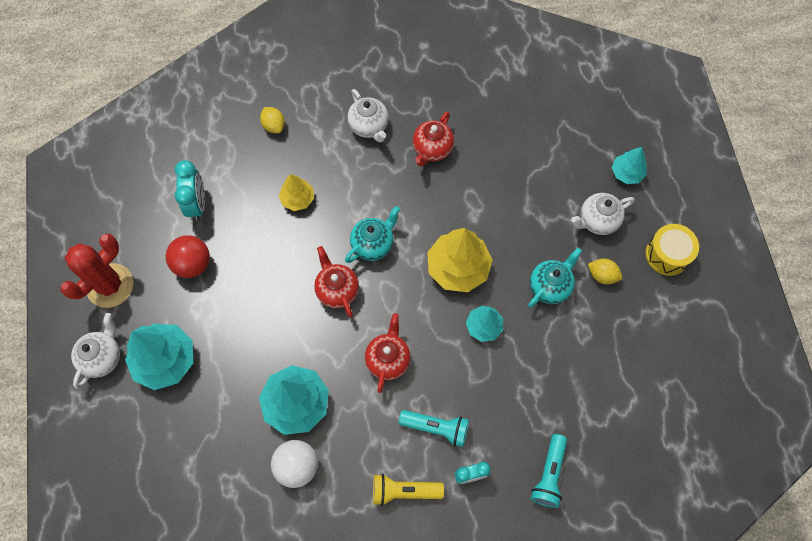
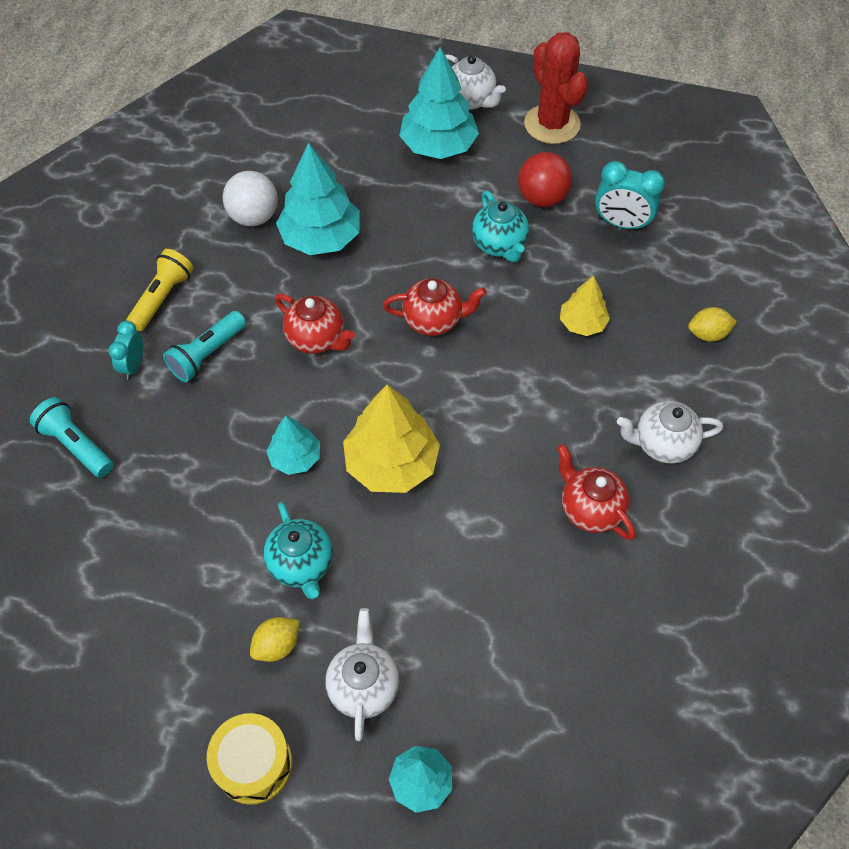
camera: 115 degrees right, 10 degrees down
turquoise teapot [345,206,400,263] -> turquoise teapot moved to [472,191,529,262]

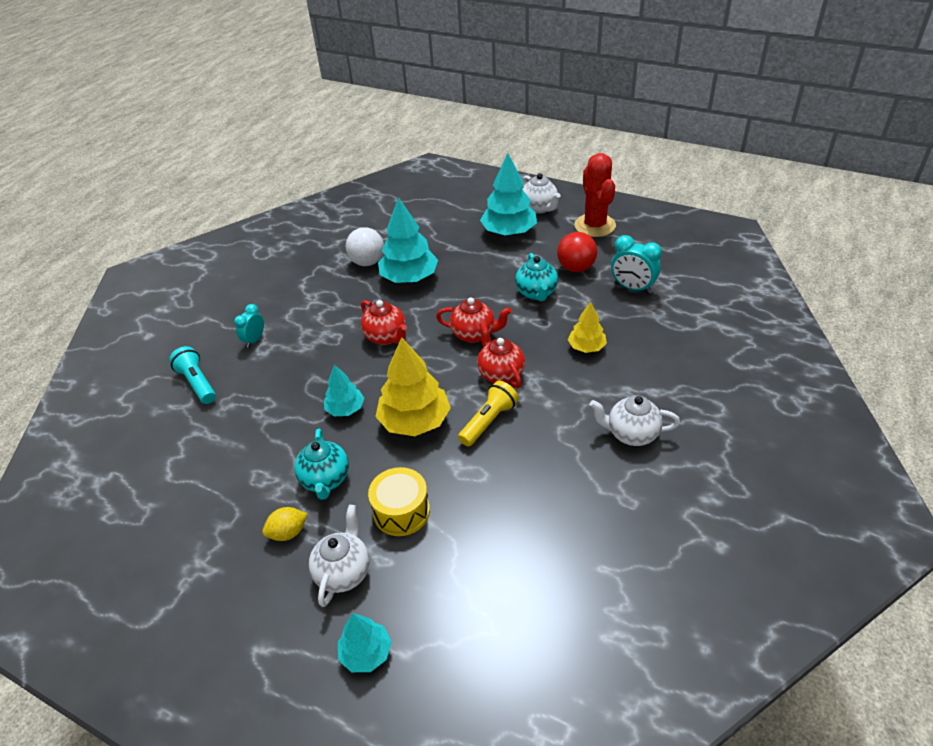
camera: 15 degrees right, 15 degrees down
yellow flashlight [126,249,193,331] -> yellow flashlight moved to [458,381,519,447]
turquoise flashlight [163,311,246,382] -> none
yellow drum [207,713,292,805] -> yellow drum moved to [368,467,430,536]
red teapot [557,444,636,540] -> red teapot moved to [477,322,525,388]
yellow lemon [688,307,737,342] -> none

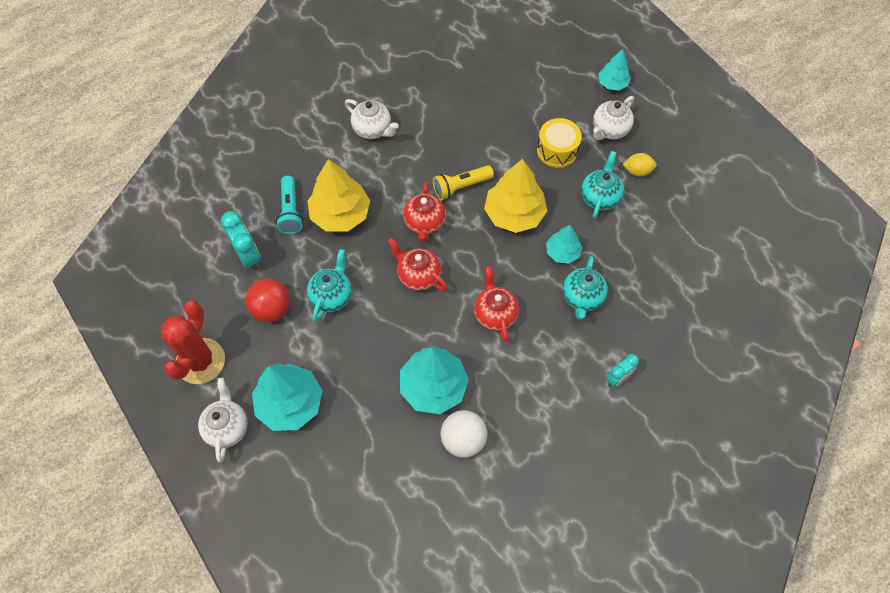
camera: 155 degrees left, 20 degrees up
turquoise flashlight [169,346,216,404] -> turquoise flashlight moved to [276,176,303,234]
yellow tree [568,301,607,353] -> yellow tree [308,159,370,232], size x1.77
none -> turquoise teapot [563,256,608,320]

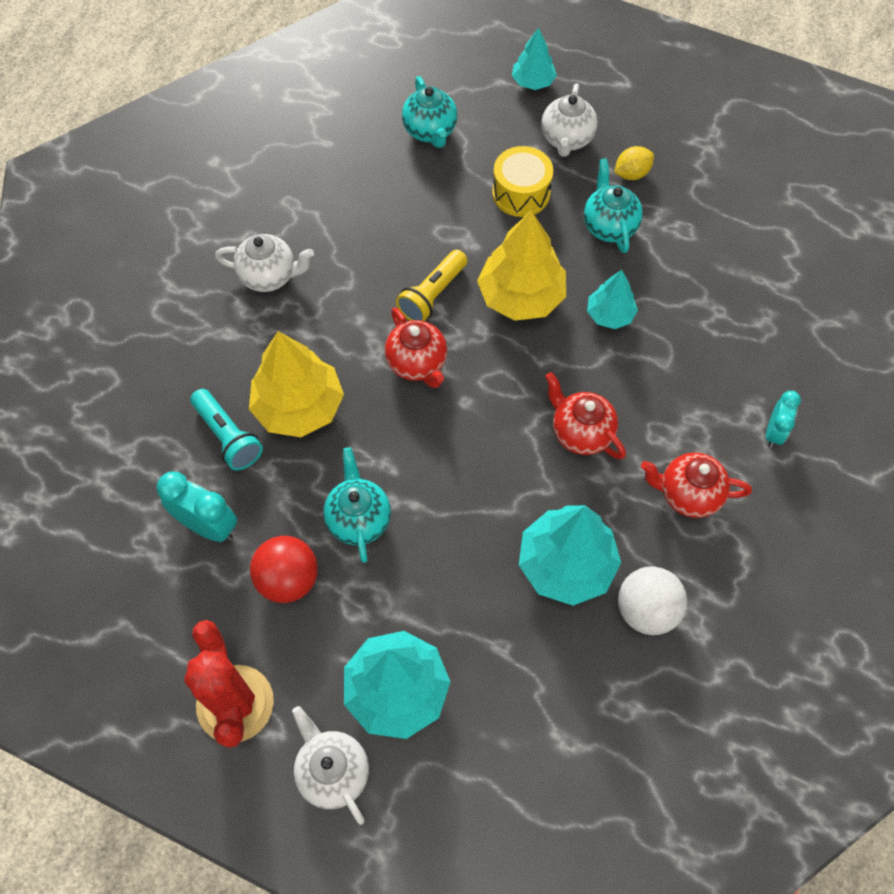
camera: 30 degrees left, 0 degrees up
red teapot [388,238,448,291] -> red teapot moved to [641,452,752,518]
turquoise teapot [563,256,608,320] -> turquoise teapot moved to [402,76,457,148]

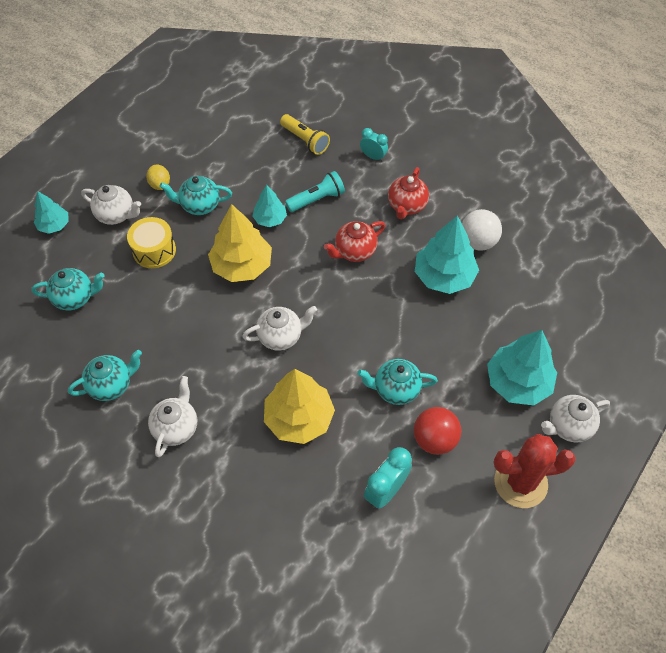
camera: 80 degrees left, 5 degrees down
turquoise flashlight [190,389,263,471] -> turquoise flashlight moved to [285,171,345,212]
red teapot [385,307,447,388] -> white teapot [242,306,317,350]
yellow flashlight [396,250,467,321] -> yellow flashlight moved to [280,114,330,155]
none -> turquoise teapot [68,350,142,401]

